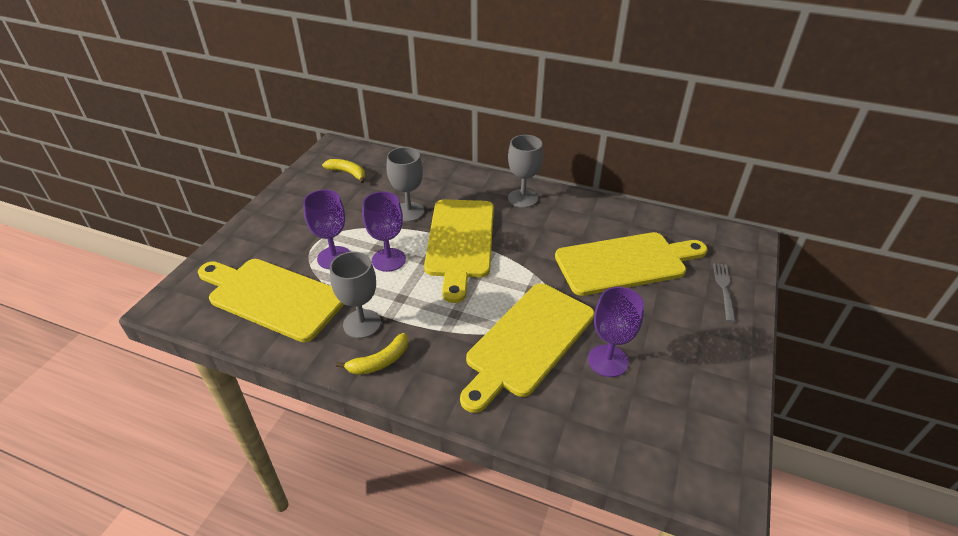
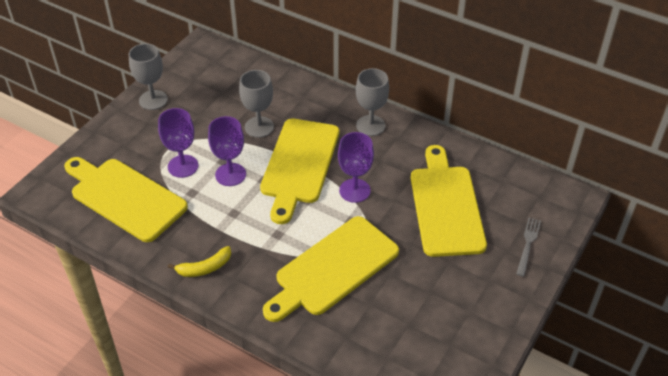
camera: 10 degrees right, 5 degrees up
yellow banana [322,159,365,183] -> none
grey goblet [330,252,381,339] -> grey goblet moved to [129,44,168,110]
yellow cutting board [555,232,708,296] -> yellow cutting board turned 90 degrees counterclockwise [411,145,487,257]
purple goblet [588,287,644,377] -> purple goblet moved to [338,132,374,203]

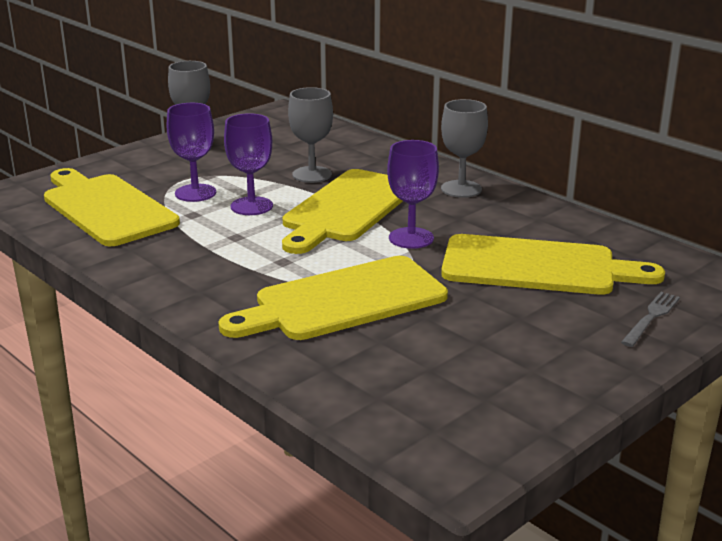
camera: 15 degrees right, 20 degrees down
yellow banana [168,246,231,277] -> none
yellow cutting board [411,145,487,257] -> yellow cutting board turned 90 degrees clockwise [441,234,665,295]

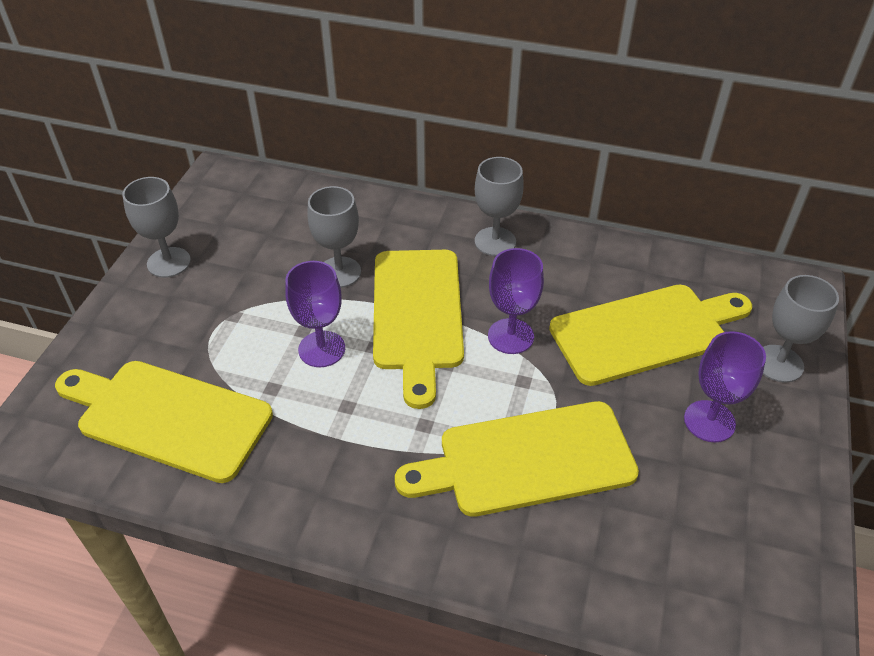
camera: 30 degrees left, 20 degrees up
purple goblet [167,103,216,202] -> purple goblet moved to [684,331,766,442]
yellow cutting board [218,256,448,340] -> yellow cutting board turned 45 degrees clockwise [395,401,639,517]
grey fork [621,292,680,347] -> grey goblet [763,275,839,383]

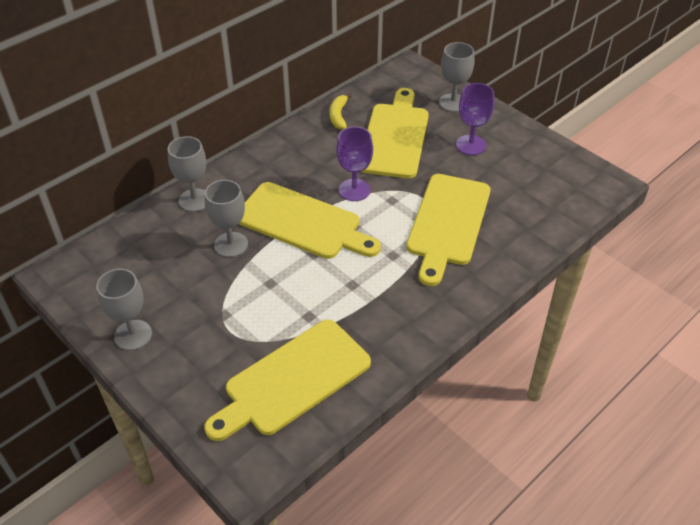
camera: 60 degrees left, 0 degrees up
purple goblet [285,261,345,367] -> none
grey goblet [475,157,524,256] -> grey goblet moved to [168,136,206,212]
none -> yellow banana [329,93,352,130]

